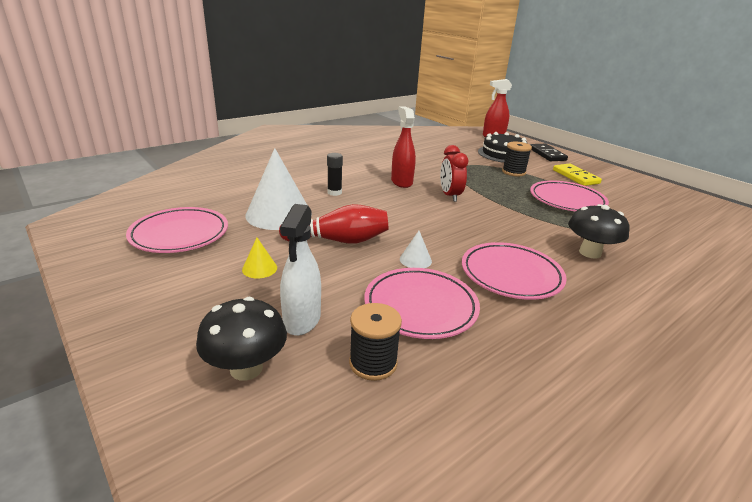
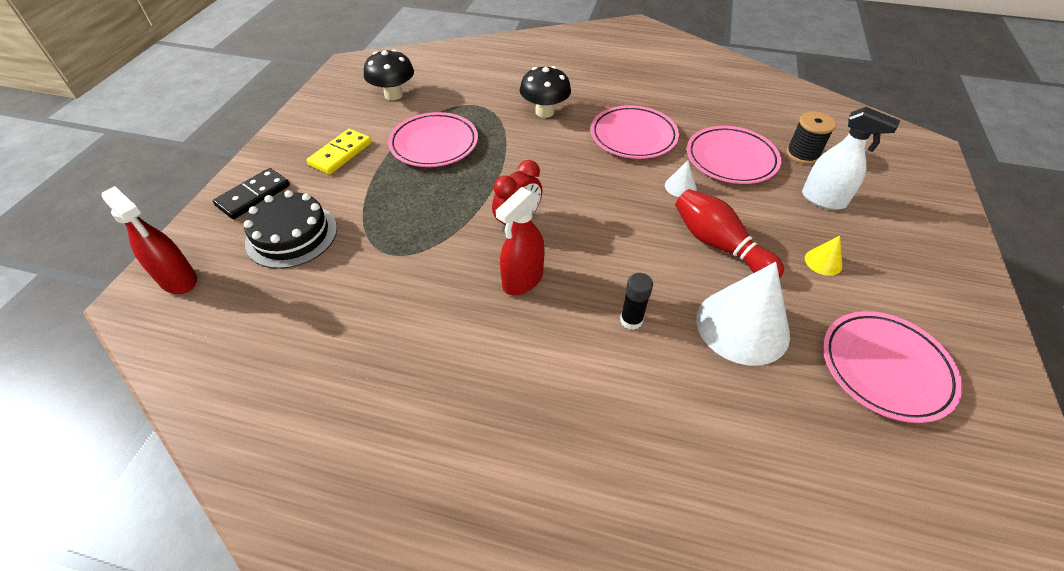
camera: 125 degrees left, 20 degrees up
black mushroom [196,297,287,381] -> black mushroom moved to [364,49,414,100]
white spray bottle [280,204,321,336] -> white spray bottle turned 60 degrees clockwise [802,107,900,210]
black spool [502,142,532,177] -> none

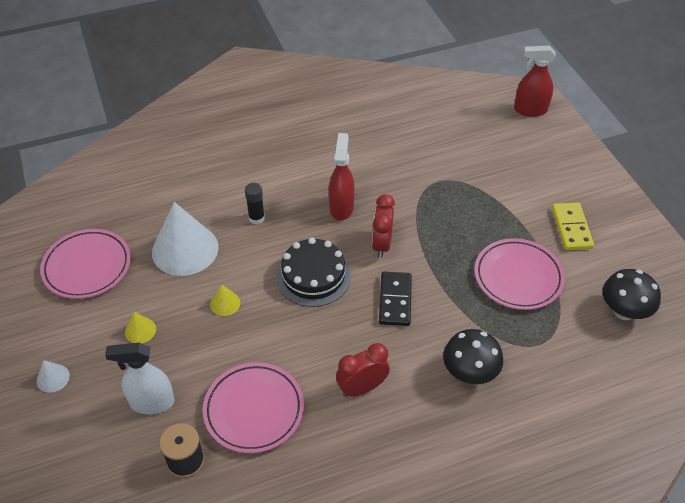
camera: 145 degrees right, 0 degrees up
black domino [213,168,290,219] -> black domino moved to [379,272,412,326]
black cake [244,190,337,269] -> black cake moved to [276,238,351,307]
pink plate [591,105,679,159] -> red clock [336,343,390,397]
white cone [665,160,697,197] -> white cone moved to [37,360,70,393]
red bowling pin [675,189,784,278] -> yellow cone [210,285,240,316]

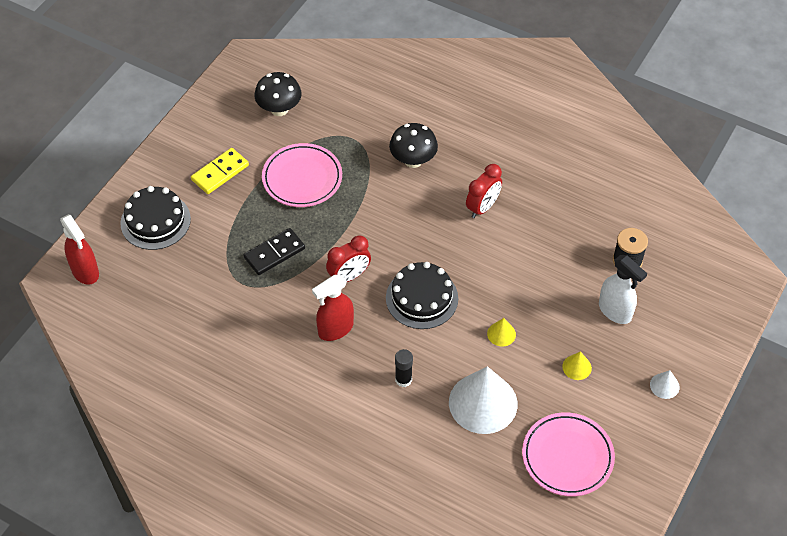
camera: 130 degrees left, 5 degrees up
pink plate [203,362,304,453] -> none
red clock [336,343,390,397] -> red clock turned 75 degrees counterclockwise [466,164,502,218]
black domino [379,272,412,326] -> black domino moved to [243,228,305,275]
none -> black cake [120,186,191,250]

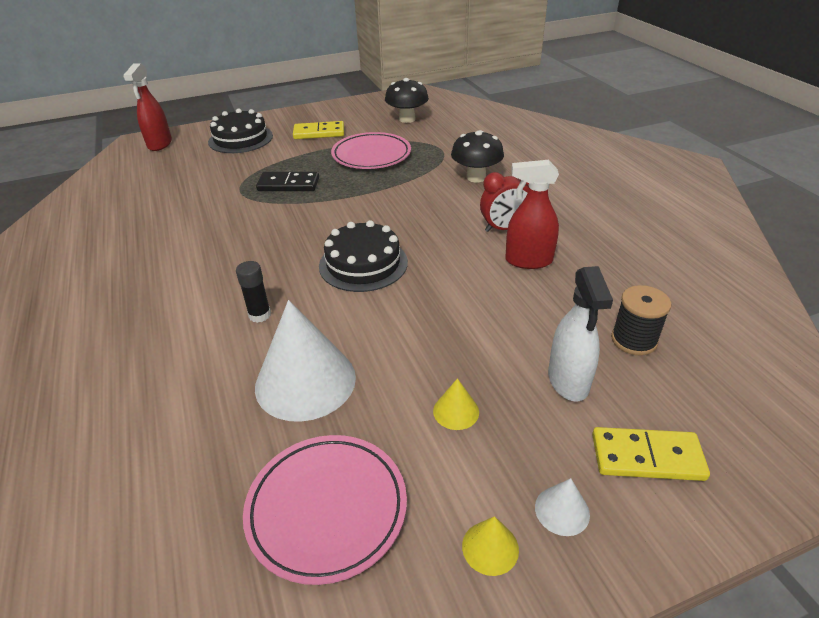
camera: 40 degrees right, 15 degrees down
red spray bottle [312,275,354,341] -> red spray bottle moved to [505,160,559,269]
red clock [326,235,371,282] -> none
yellow cone [487,318,516,346] -> yellow cone moved to [462,516,519,576]
none -> yellow domino [592,427,710,481]

